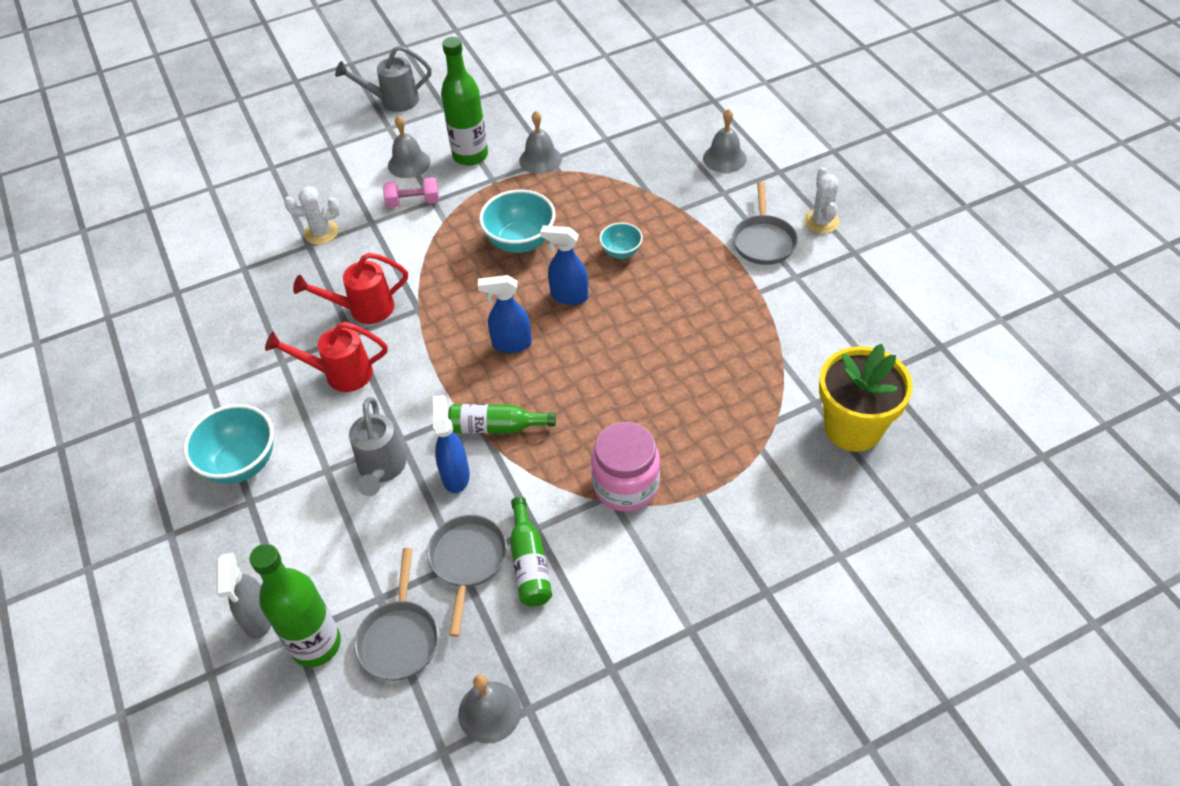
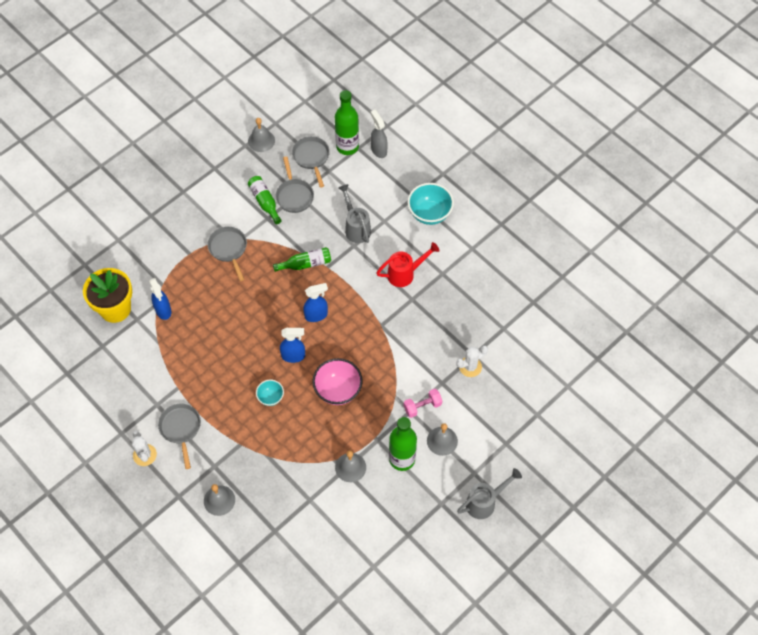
camera: 160 degrees right, 10 degrees up
red watering can [293,253,408,324] -> none
blue spray bottle [433,395,470,493] -> blue spray bottle moved to [149,278,171,320]
turquoise bowl [479,190,556,253] -> pink bowl [312,358,363,405]
pink jar [591,422,660,512] -> grey pan [207,227,247,281]

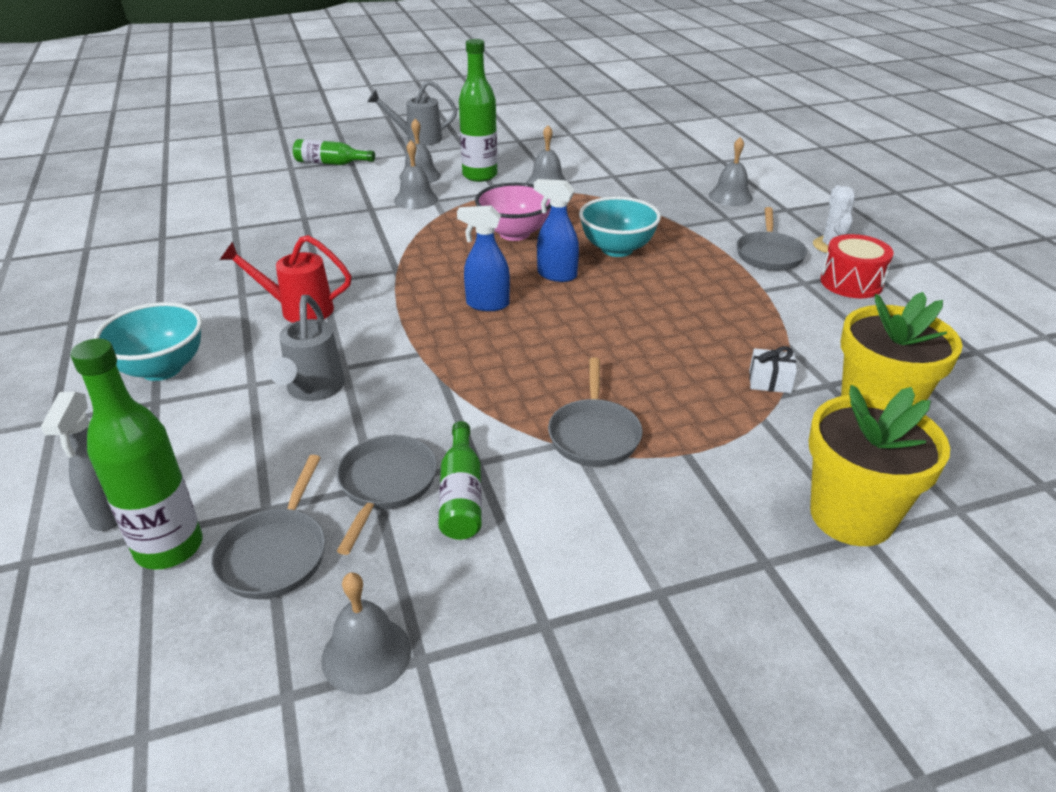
camera: 155 degrees left, 25 degrees down
blue spray bottle [149,278,171,320] -> white gift [749,346,797,393]
turquoise bowl [256,380,284,406] -> turquoise bowl [579,196,661,257], size x1.77
green bottle [273,247,331,272] -> green bottle moved to [293,139,375,165]
pink dumbbell [404,389,442,418] -> grey bell [394,140,438,209]
white cactus [456,346,488,377] -> none
none -> yellow flower pot [809,385,950,546]
none -> red drum [821,234,894,298]

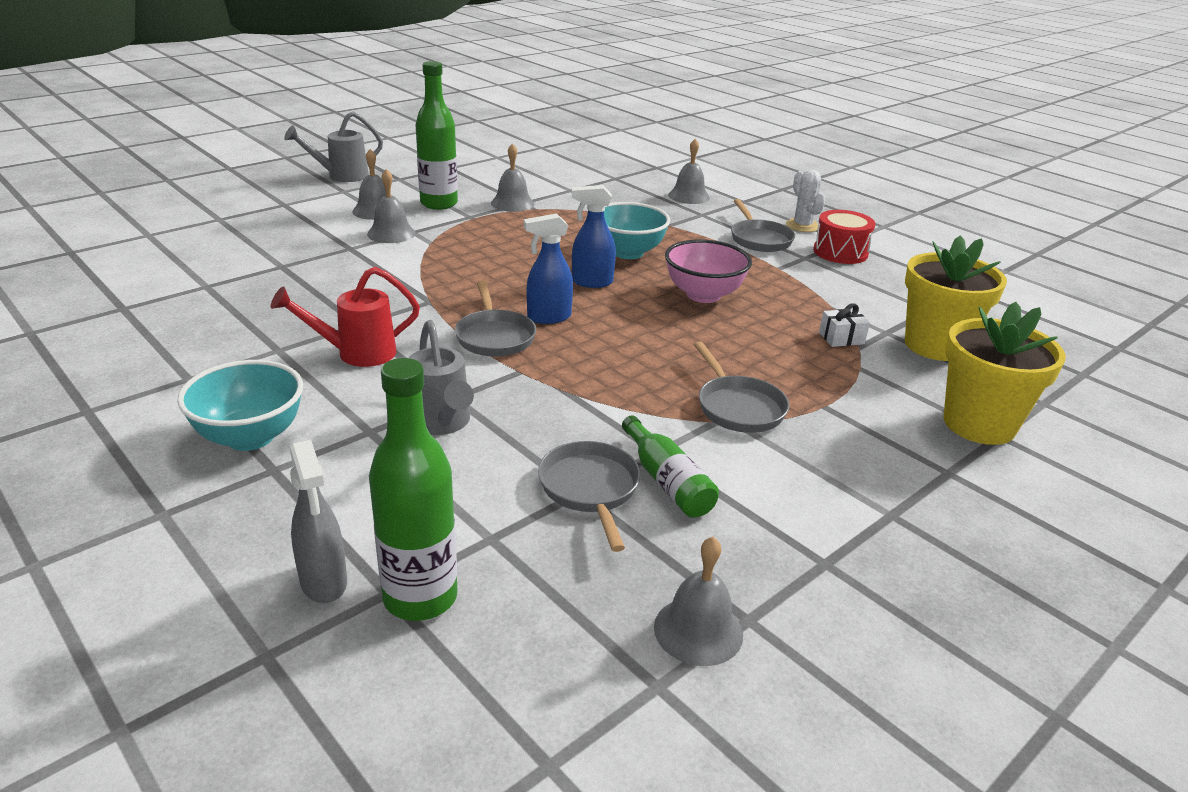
camera: 25 degrees left, 5 degrees down
grey pan [211,455,326,599] -> grey pan moved to [455,280,536,357]
green bottle [293,139,375,165] -> none
pink bowl [475,183,551,241] -> pink bowl moved to [665,239,752,303]

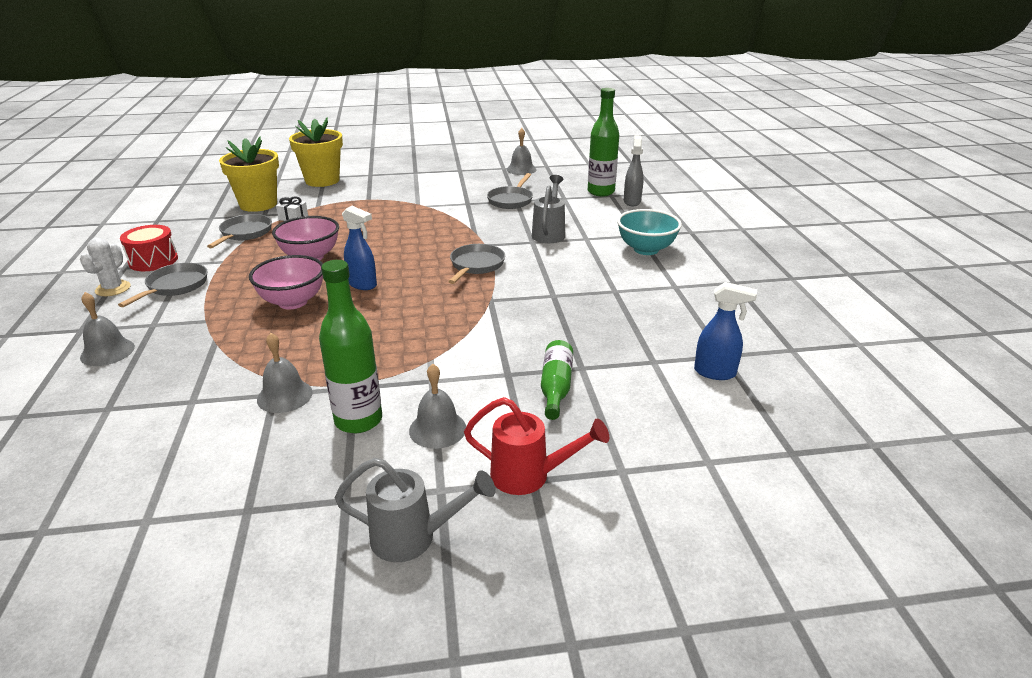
camera: 145 degrees left, 0 degrees up
red watering can [271,267,420,367] -> red watering can moved to [464,397,609,495]
grey bell [367,169,416,243] -> none
blue spray bottle [524,213,573,324] -> blue spray bottle moved to [694,282,757,380]
turquoise bowl [604,202,670,259] -> pink bowl [249,255,323,309]
green bottle [622,415,719,518] -> green bottle moved to [541,340,573,420]
grey pan [694,342,790,433] -> grey pan moved to [207,214,272,248]

